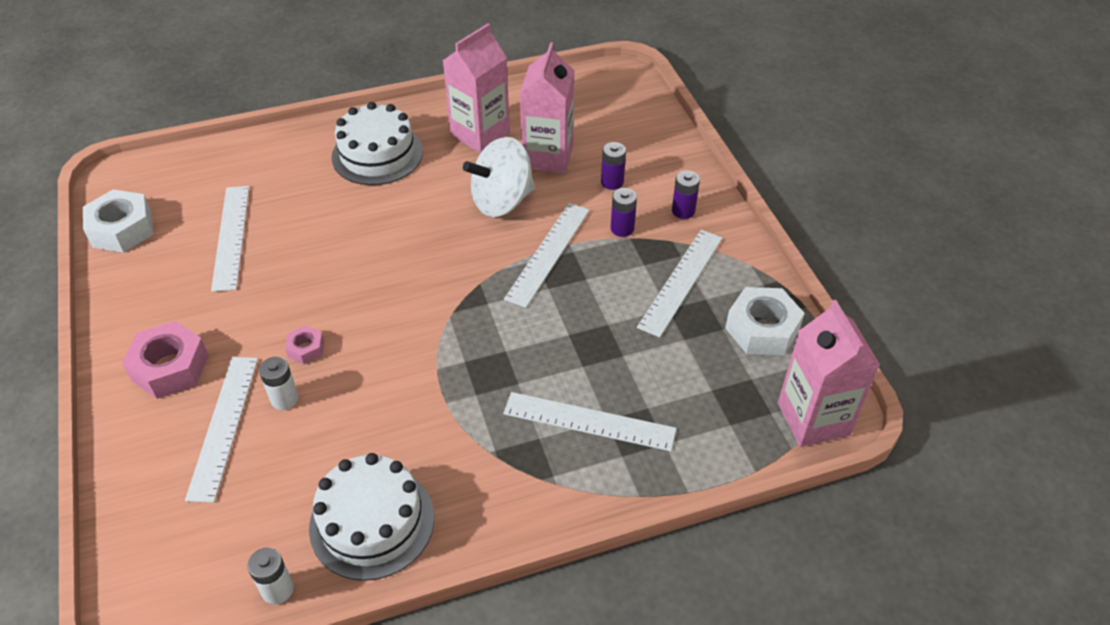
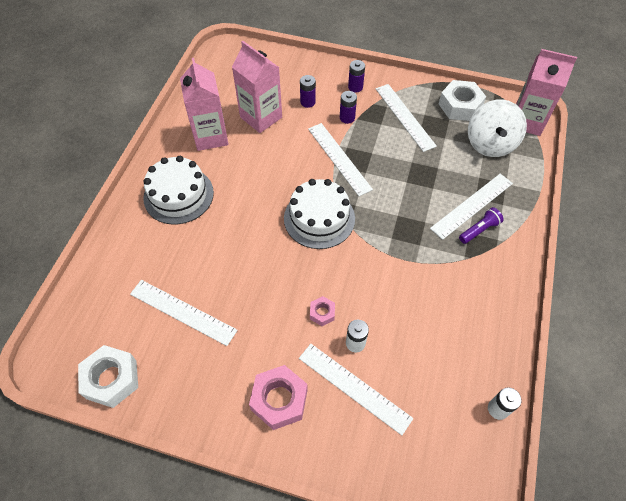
camera: 55 degrees left, 10 degrees up
white cake [309,453,434,581] -> white cake moved to [284,179,355,249]
white spinning top [463,137,535,217] -> white spinning top moved to [468,99,527,157]
none -> purple flashlight [459,207,504,244]

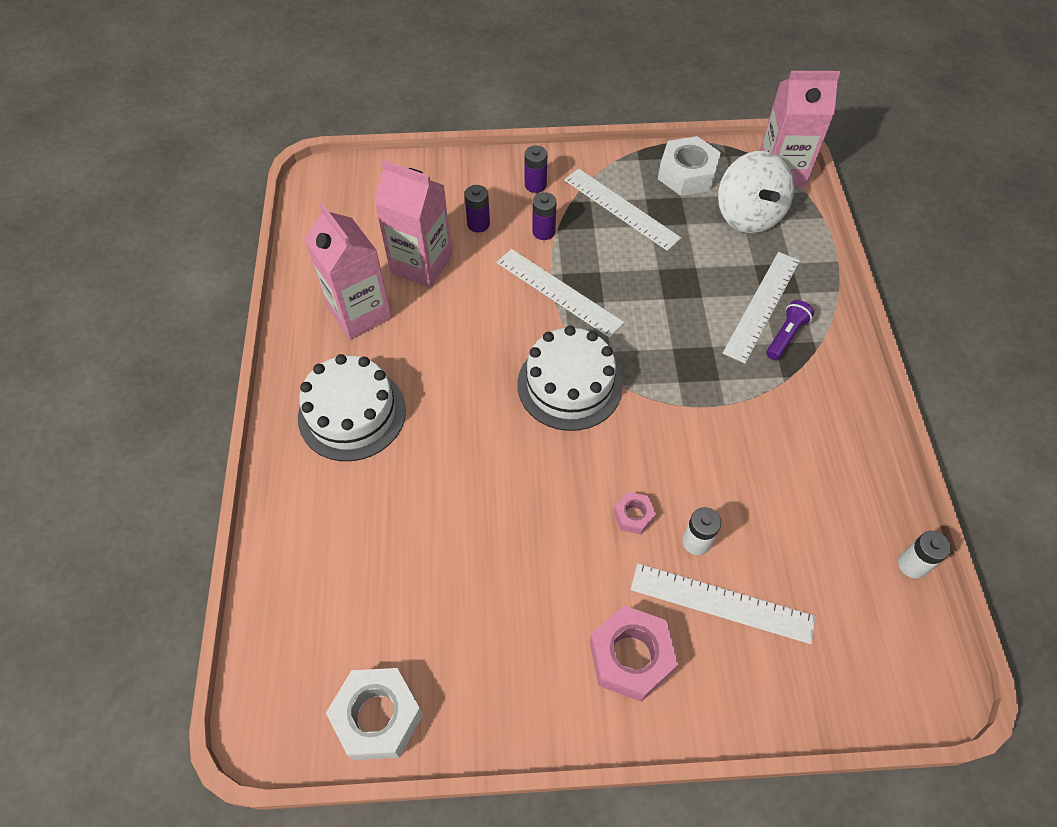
camera: 20 degrees left, 0 degrees up
white ruler [130,280,238,346] -> none

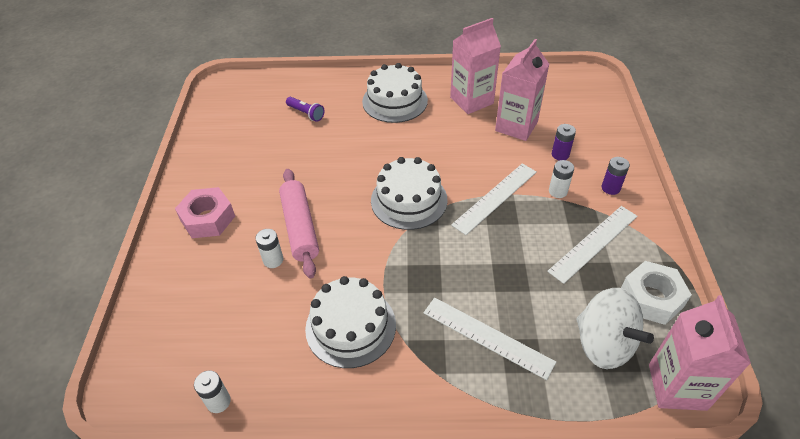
camera: 95 degrees right, 10 degrees down
white nut [326,668,423,760] -> none
purple battery [532,192,557,240] -> white battery [549,160,574,198]
pink nut [614,492,656,534] -> pink rolling pin [279,169,319,279]
white ruler [630,563,816,644] -> none
white spinning top [718,151,794,233] -> white spinning top turned 120 degrees counterclockwise [576,288,654,369]
purple flashlight [766,300,814,360] -> purple flashlight moved to [286,97,325,122]
none -> white cake [305,276,396,368]

